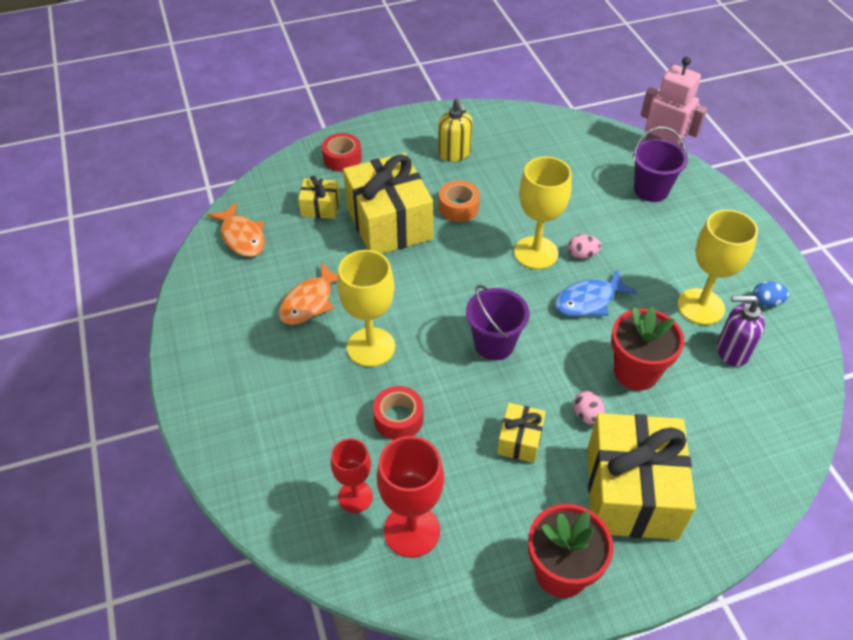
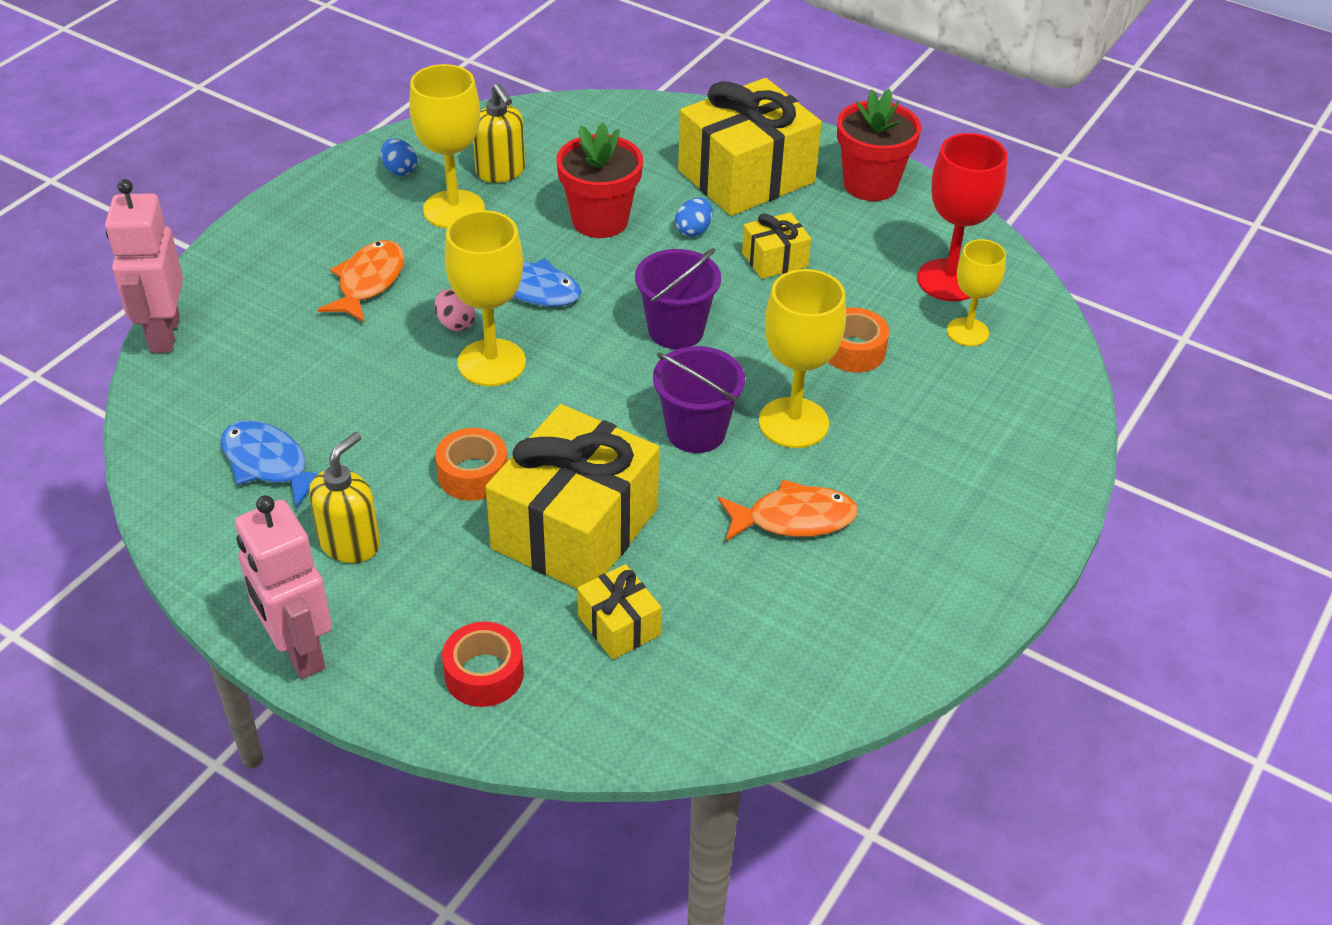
camera: 130 degrees left, 5 degrees down
orange fish [207,202,265,257] -> orange fish moved to [318,240,405,323]
red goblet [331,439,373,513] -> yellow goblet [947,239,1006,346]
red tape [373,386,423,440] -> orange tape [828,308,889,372]
pink egg [574,391,605,425] -> blue egg [675,198,713,237]
purple bucket [633,127,688,202] -> purple bucket moved to [653,346,745,453]
purple soap dispenser [717,295,765,367] -> yellow soap dispenser [473,84,525,183]
none -> blue fish [221,420,319,509]
none -> pink robot [235,496,332,679]

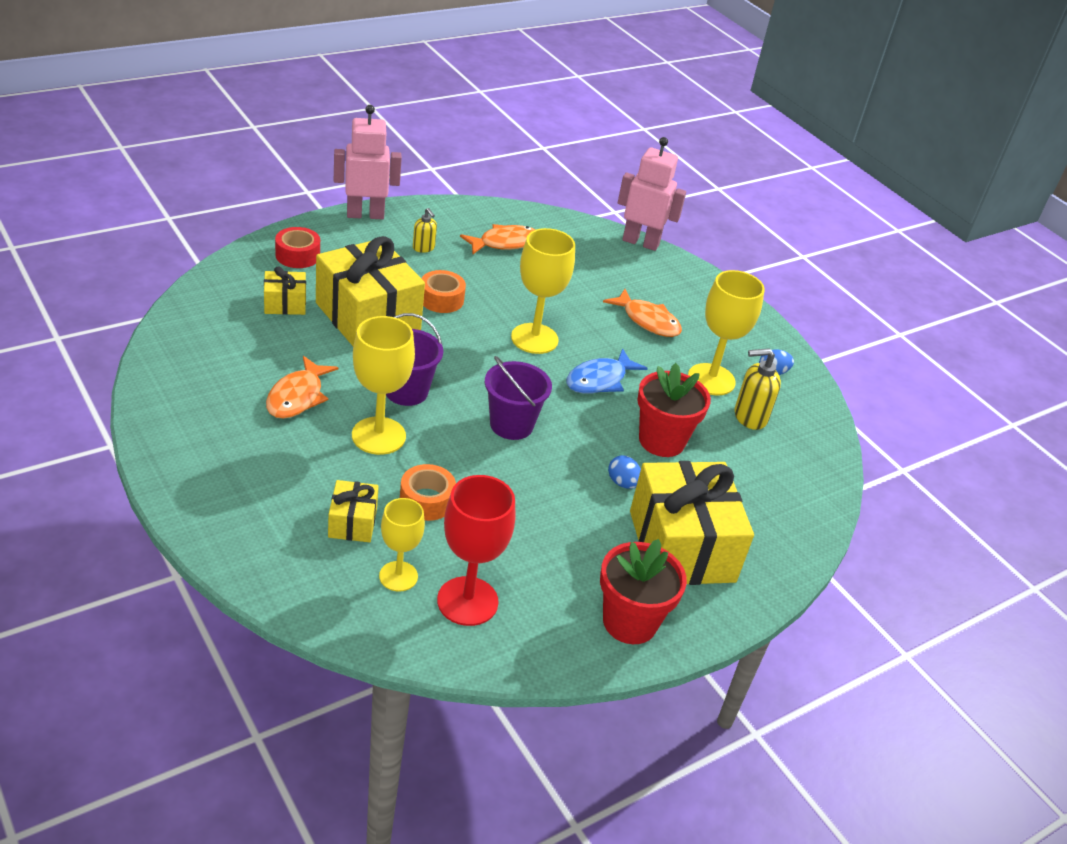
camera: 110 degrees right, 5 degrees down
blue fish [221,420,319,509] -> orange fish [460,224,535,254]
yellow soap dispenser [309,432,380,563] -> yellow soap dispenser [413,208,437,253], size x0.62
pink egg [435,289,475,331] -> none
yellow gift [742,212,811,279] -> yellow gift moved to [328,480,379,542]

